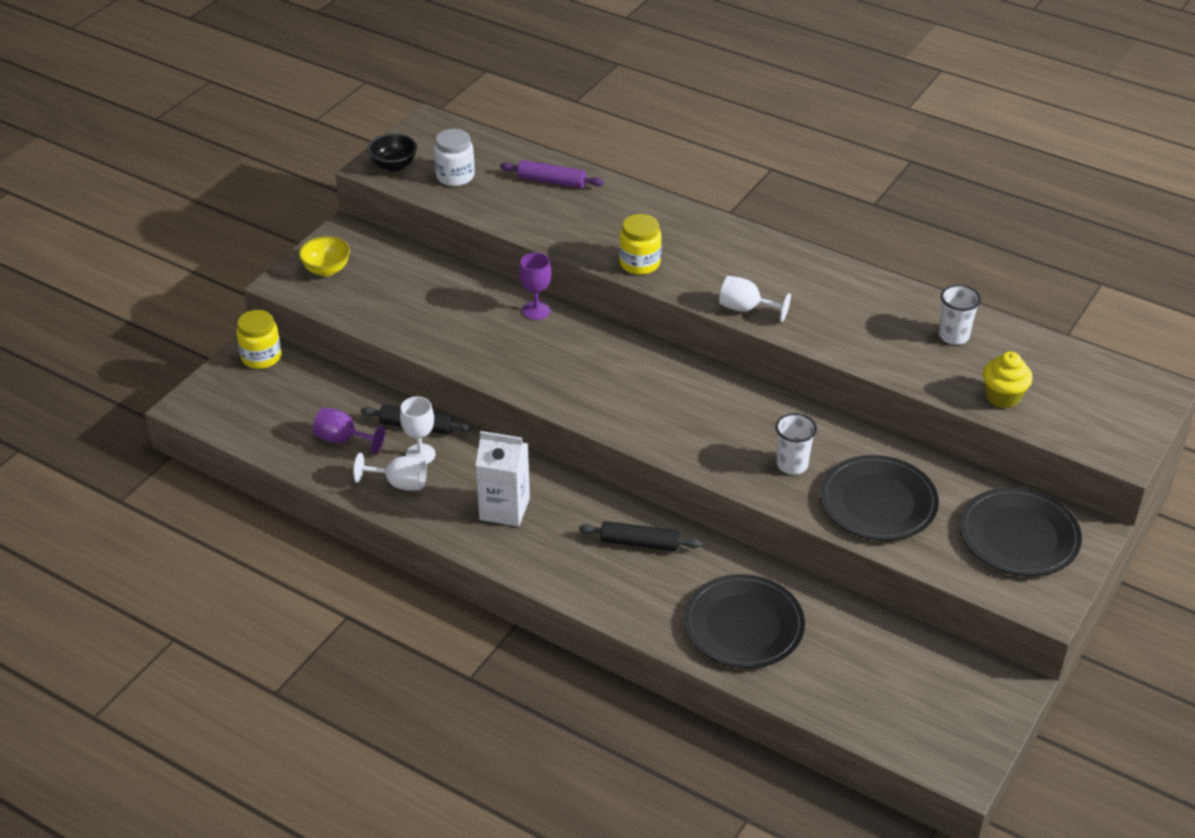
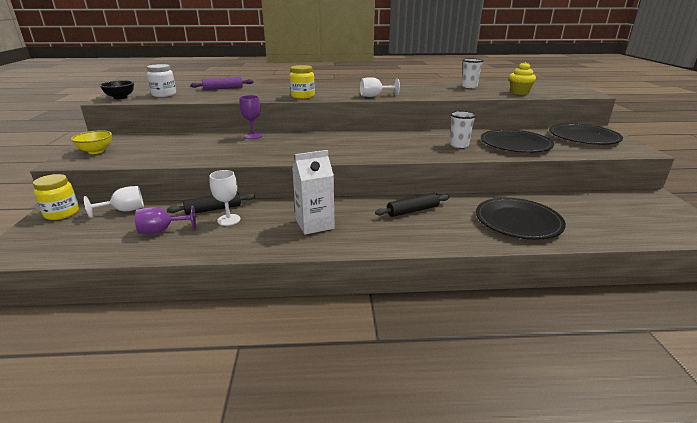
camera: 35 degrees left, 15 degrees down
white goblet [354,453,427,491] -> white goblet moved to [84,186,144,218]

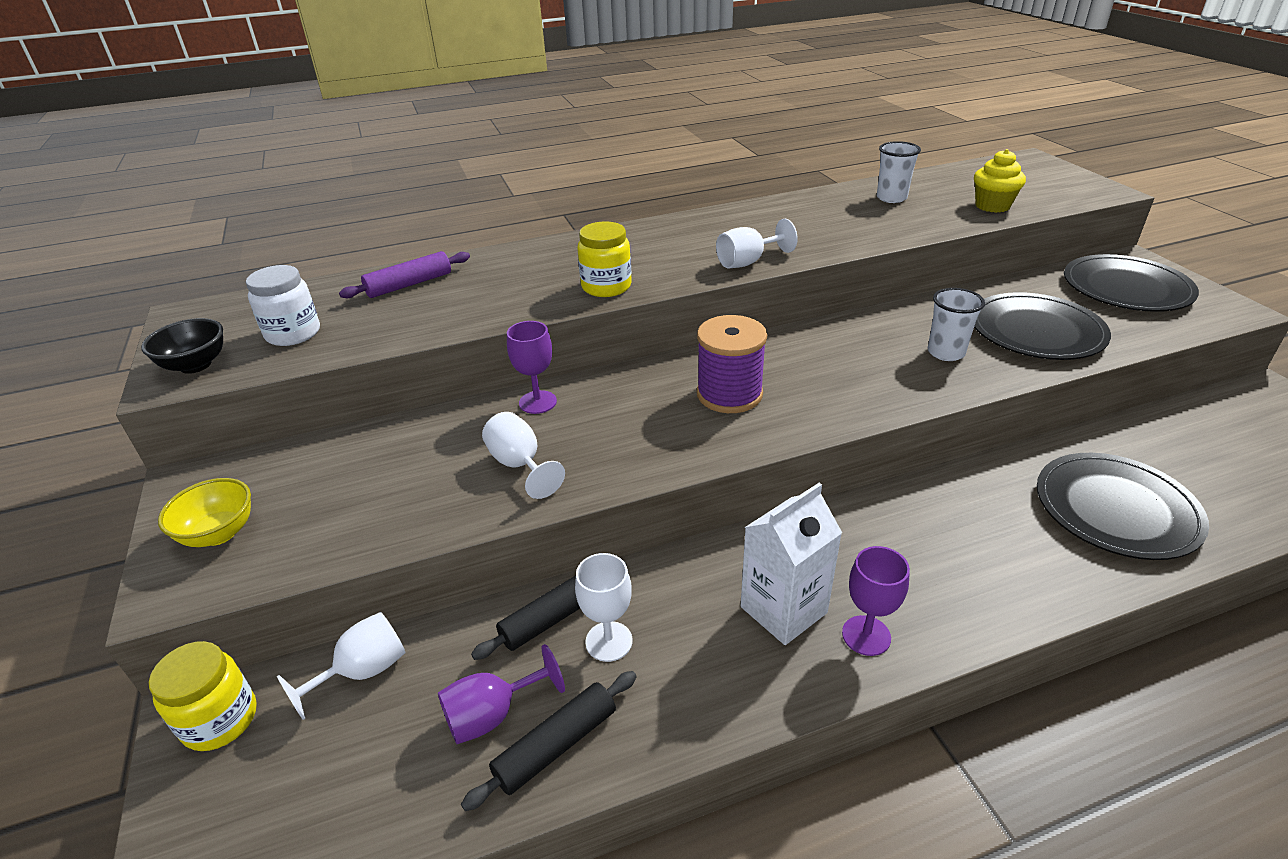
camera: 15 degrees left, 10 degrees up
black rolling pin [375,193,450,217] -> black rolling pin moved to [461,671,637,811]
none -> white goblet [482,412,565,499]
none -> purple spool [697,315,767,413]
none -> purple goblet [842,546,910,656]

